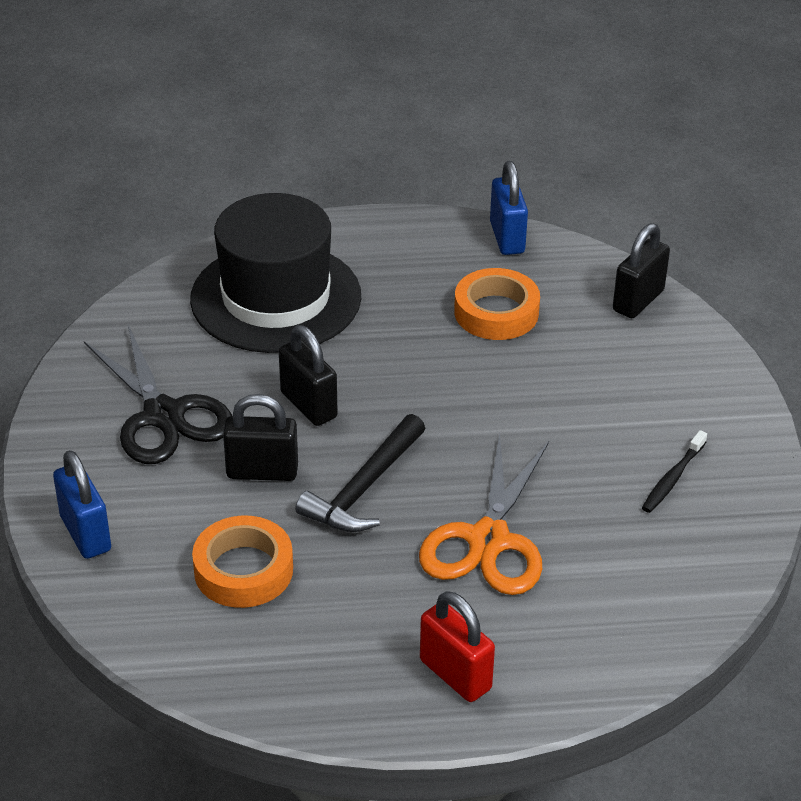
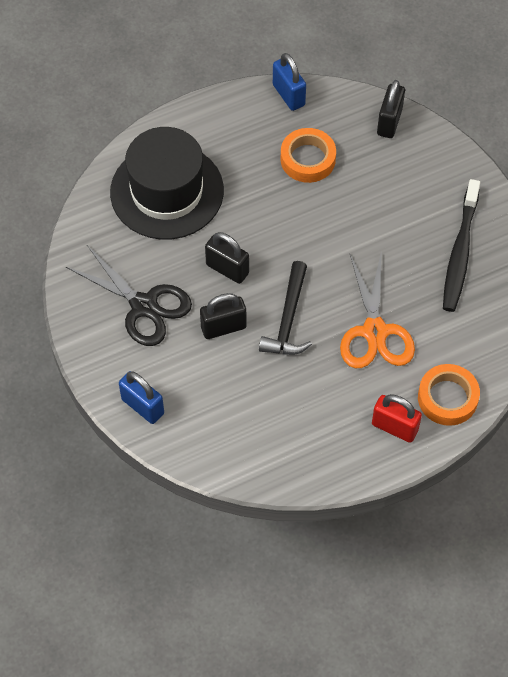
camera: 20 degrees left, 20 degrees up
orange tape [192,515,293,608] -> orange tape moved to [418,364,480,426]
black toothbrush [642,430,707,513] -> black toothbrush [443,179,480,312], size x1.98

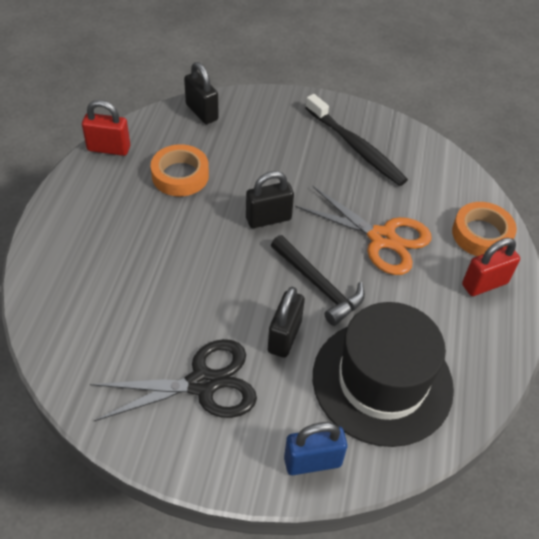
camera: 55 degrees left, 10 degrees down
black hat [110,127,224,240] -> black hat moved to [313,302,454,447]
black padlock [205,232,249,284] -> black padlock moved to [246,171,294,228]
blue padlock [273,53,306,111] -> red padlock [82,100,130,156]

